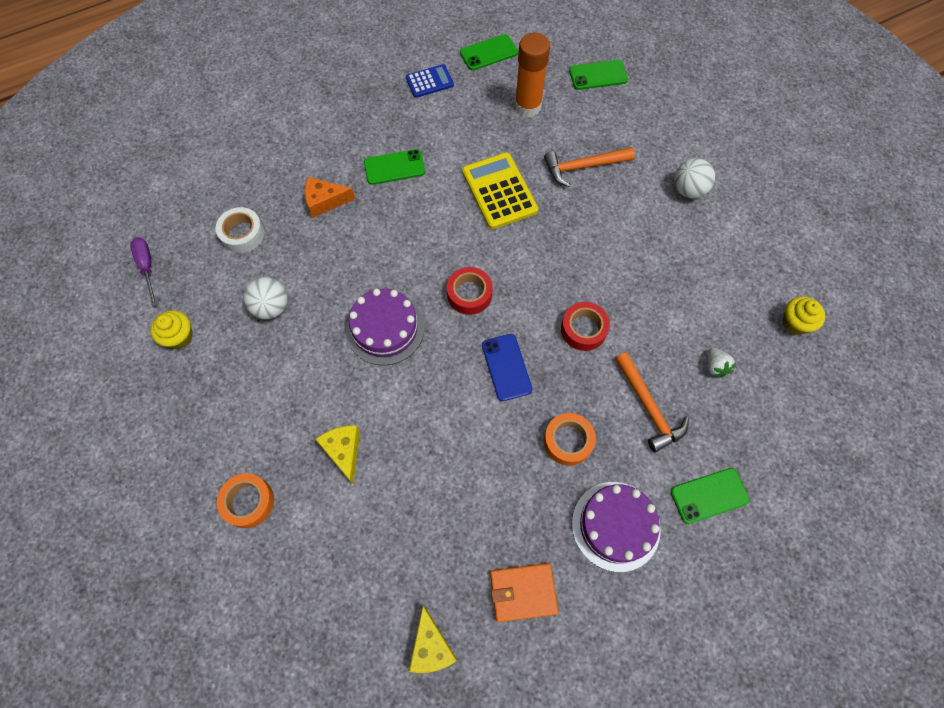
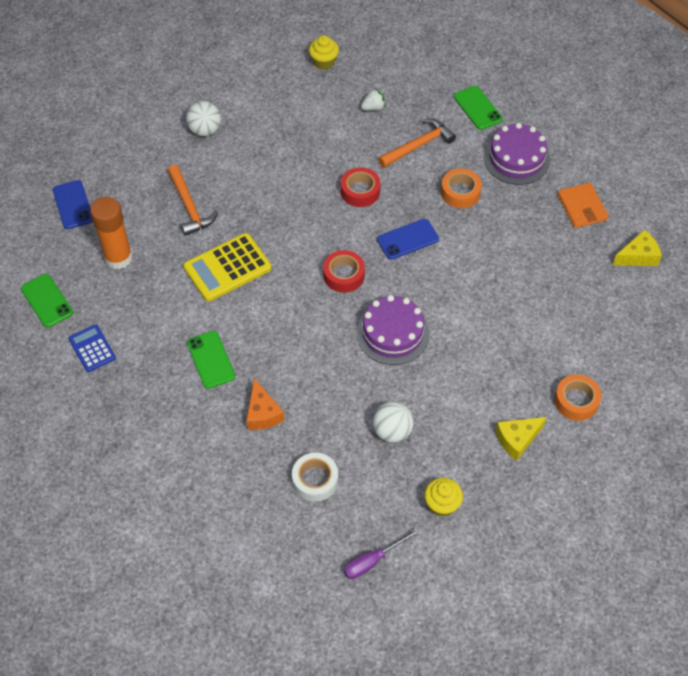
camera: 100 degrees left, 10 degrees down
yellow cheese [315,425,360,484] -> yellow cheese moved to [496,417,547,461]
green phone [569,60,628,90] -> blue phone [53,180,93,229]

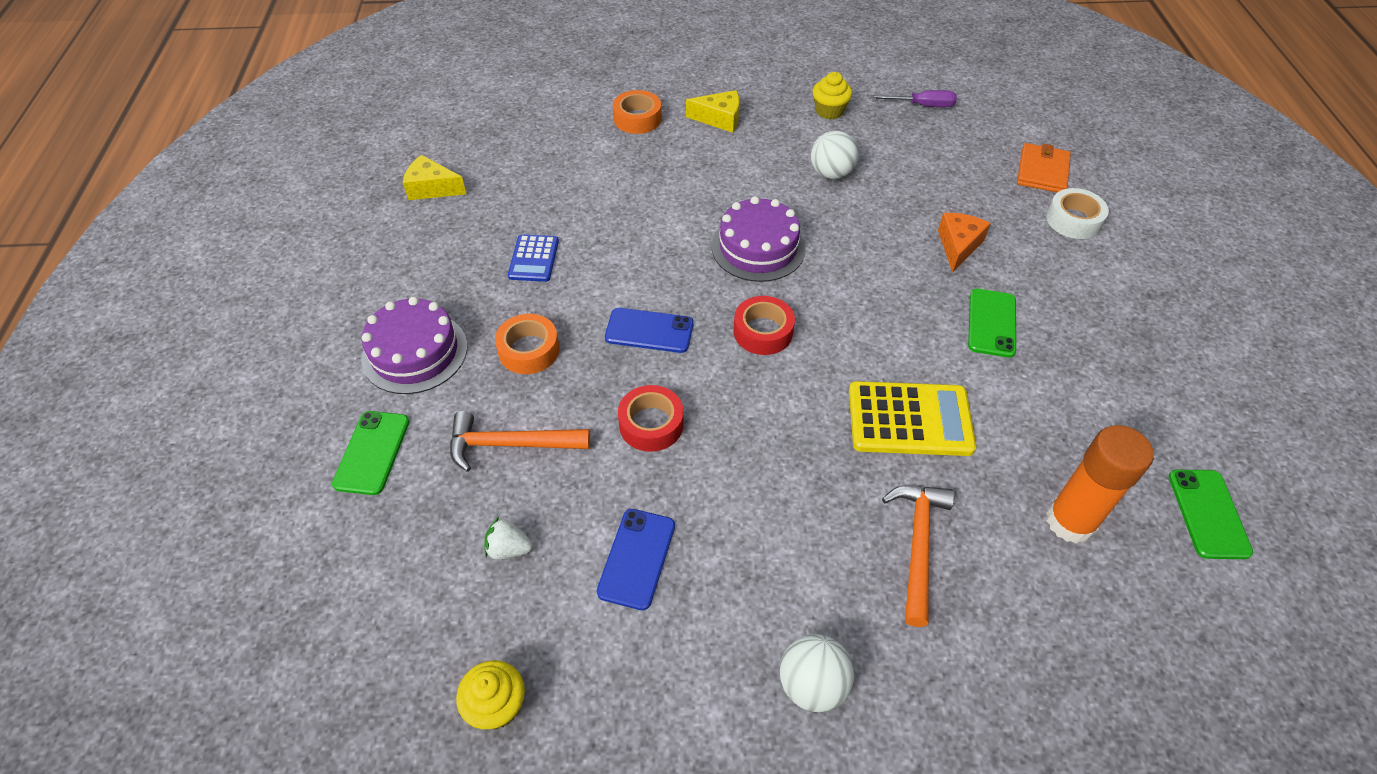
camera: 145 degrees left, 5 degrees down
blue phone [53,180,93,229] -> blue phone moved to [597,509,675,610]
blue calculator [68,324,116,372] -> blue calculator moved to [508,234,559,282]
white tape [292,453,338,502] -> white tape moved to [1046,188,1109,239]
orange wallet [557,183,609,228] -> orange wallet moved to [1017,143,1071,193]

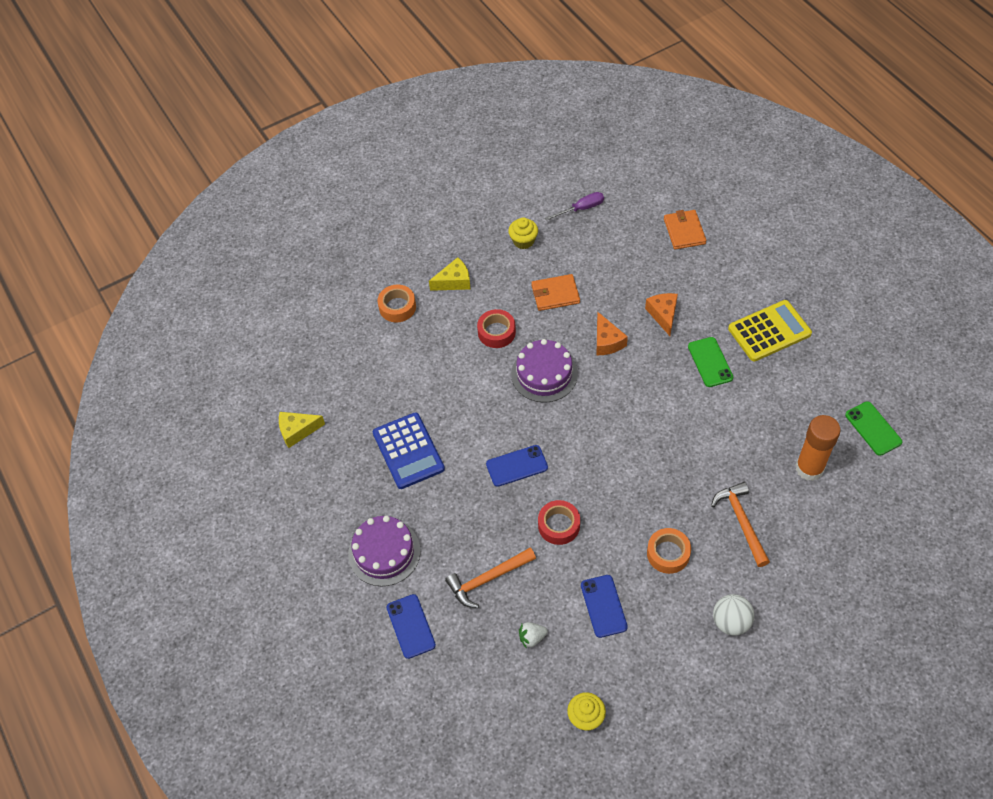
camera: 25 degrees left, 5 degrees up
green phone [332,411,410,495] -> blue phone [387,594,436,659]
orange tape [495,314,559,374] -> orange tape moved to [647,528,691,574]
blue calculator [508,234,559,282] -> blue calculator [373,412,445,489], size x1.68
red tape [733,296,795,355] -> red tape moved to [477,309,516,348]
white ball [811,131,858,179] -> orange wallet [531,274,580,311]
yellow calculator [849,381,976,456] -> yellow calculator moved to [728,300,812,362]
white tape [1046,188,1109,239] -> none
none -> orange cheese [597,312,628,355]

